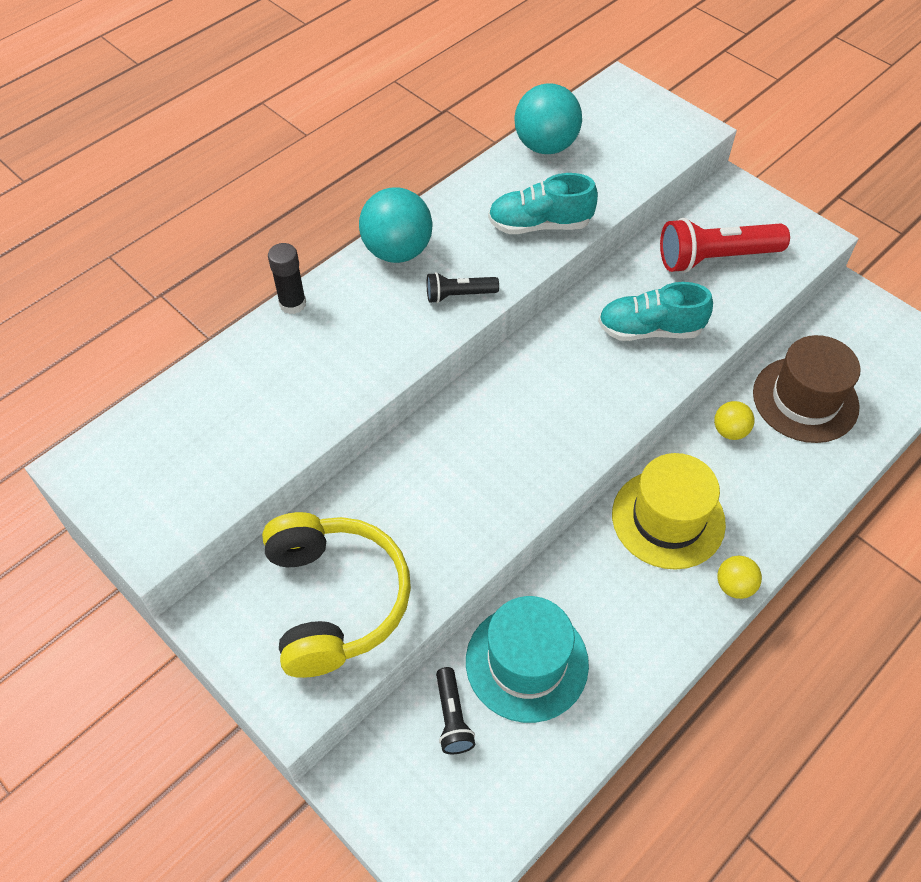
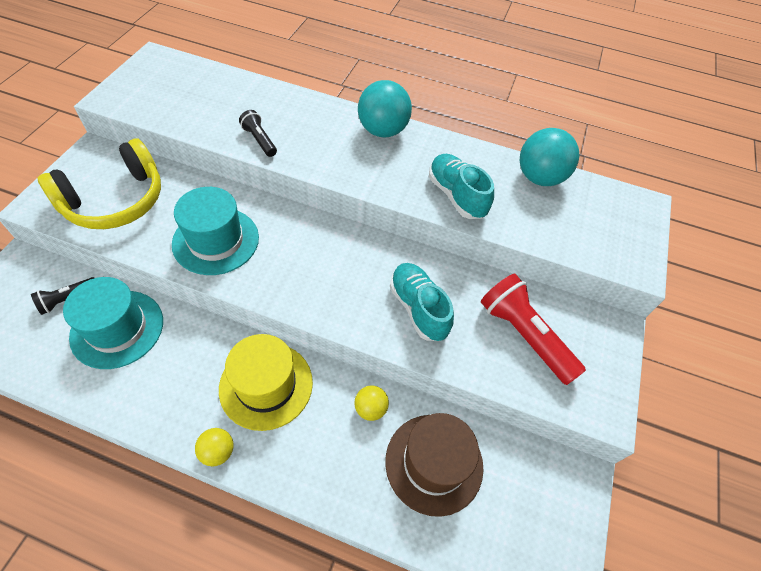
camera: 60 degrees right, 0 degrees up
black glue stick [268,243,306,314] -> none
black flashlight [427,272,499,303] -> black flashlight moved to [239,110,277,157]
none -> turquoise hat [172,187,259,275]

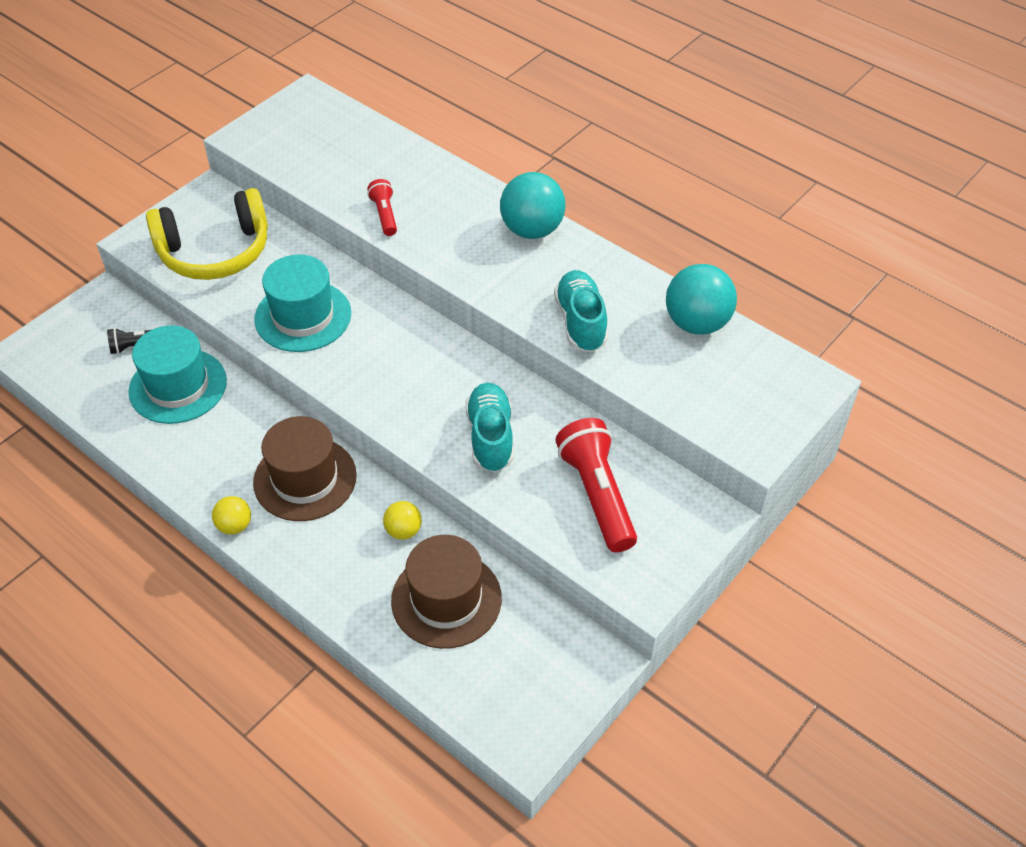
camera: 25 degrees right, 5 degrees down
yellow hat [219,334,313,431] -> brown hat [253,416,357,521]
black flashlight [239,110,277,157] -> red flashlight [367,179,397,236]

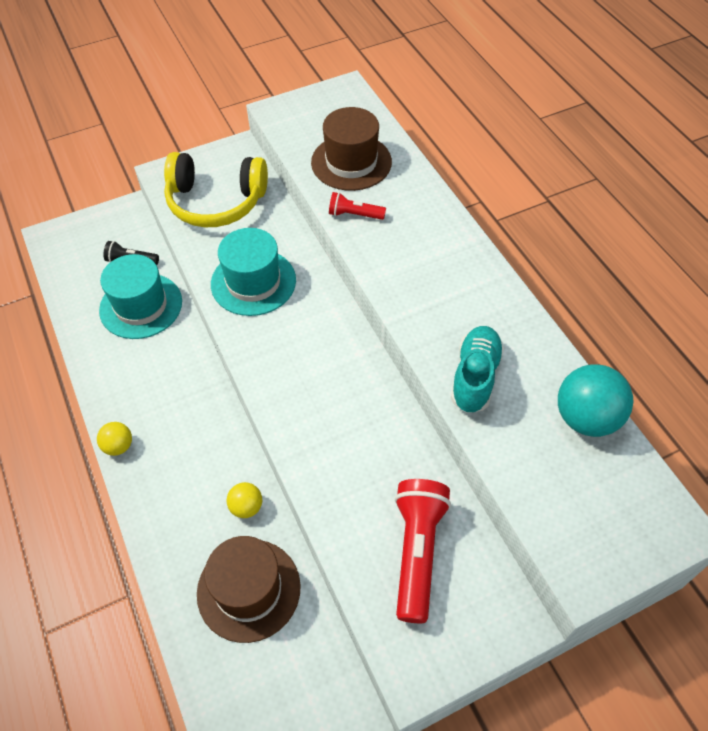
camera: 25 degrees right, 5 degrees up
brown hat [253,416,357,521] -> brown hat moved to [311,107,392,191]
red flashlight [367,179,397,236] -> red flashlight turned 90 degrees counterclockwise [329,192,386,220]
turquoise shoe [465,383,514,472] -> none
turquoise ball [500,172,566,239] -> none

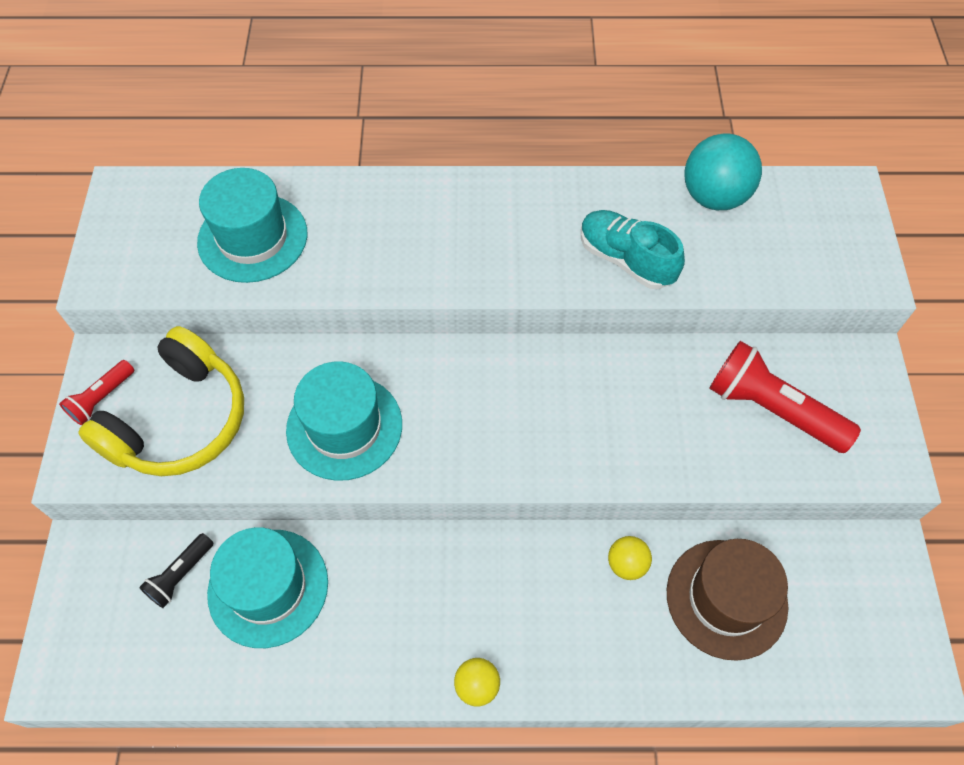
camera: 65 degrees left, 5 degrees up
brown hat [311,107,392,191] -> turquoise hat [197,168,307,283]
red flashlight [329,192,386,220] -> red flashlight moved to [59,360,134,425]

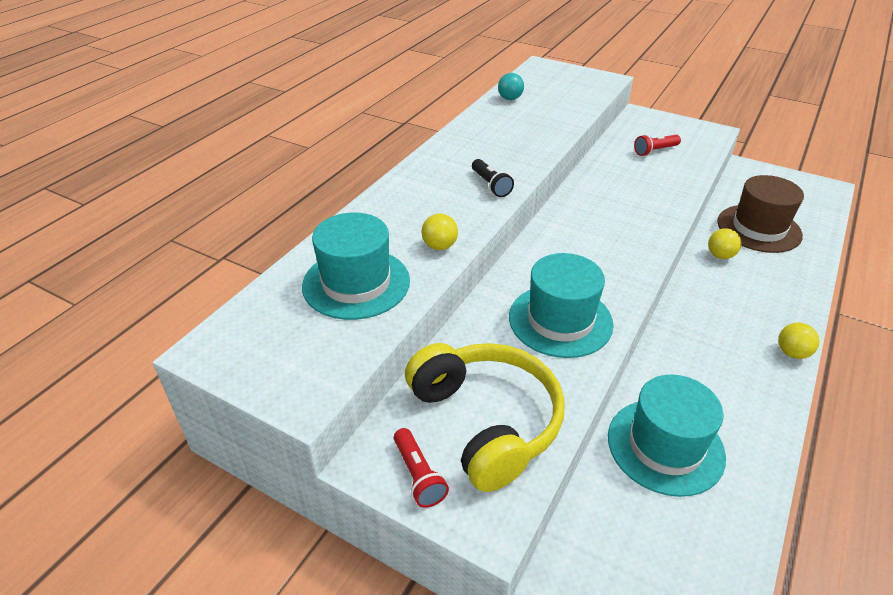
camera: 60 degrees left, 20 degrees down
black flashlight [139,533,214,608] -> black flashlight moved to [472,159,514,197]
turquoise shoe [581,210,685,289] -> none
turquoise ball [685,133,762,210] -> turquoise ball [498,73,524,100], size x0.53
red flashlight [709,341,861,453] -> red flashlight [634,134,681,156], size x0.53
none -> yellow ball [422,213,458,250]

